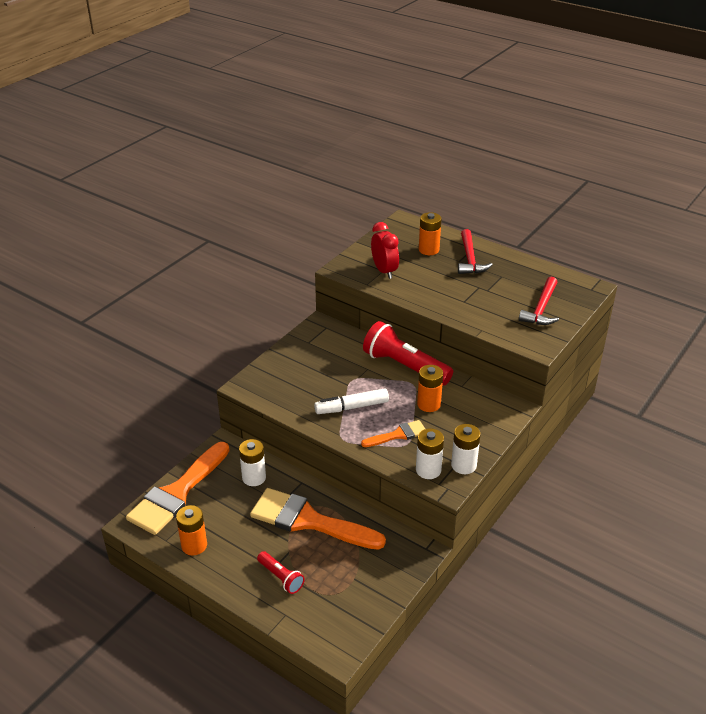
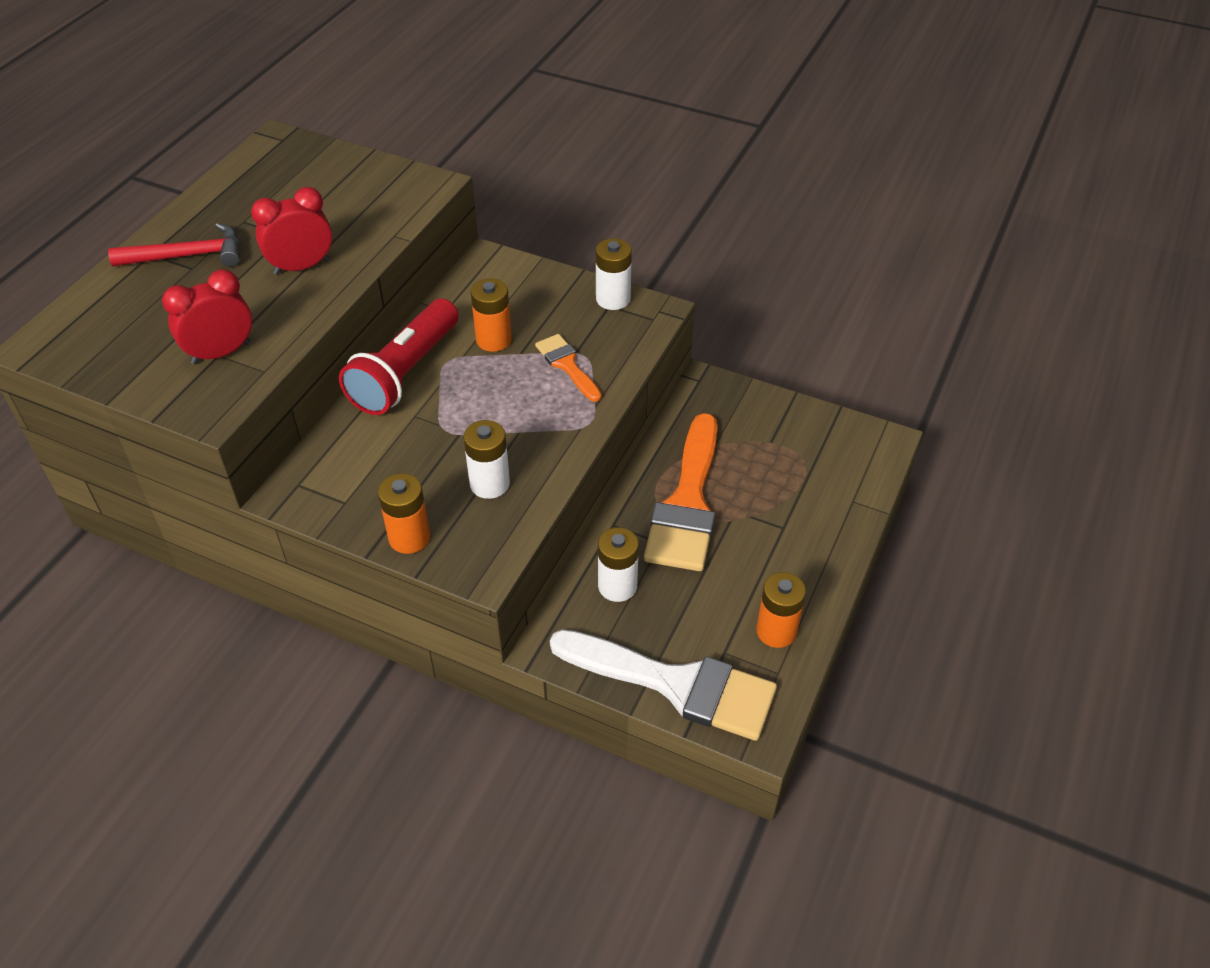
camera: 100 degrees left, 10 degrees up
orange brush [126,442,230,535] -> white brush [550,630,777,741]
red flashlight [257,551,305,594] -> none
white marker [314,388,389,414] -> none
white battery [416,428,444,479] -> white battery moved to [463,420,510,499]
orange battery [419,212,442,255] -> orange battery moved to [378,473,430,554]
red hammer [519,277,559,325] -> none
none -> red clock [251,187,332,275]

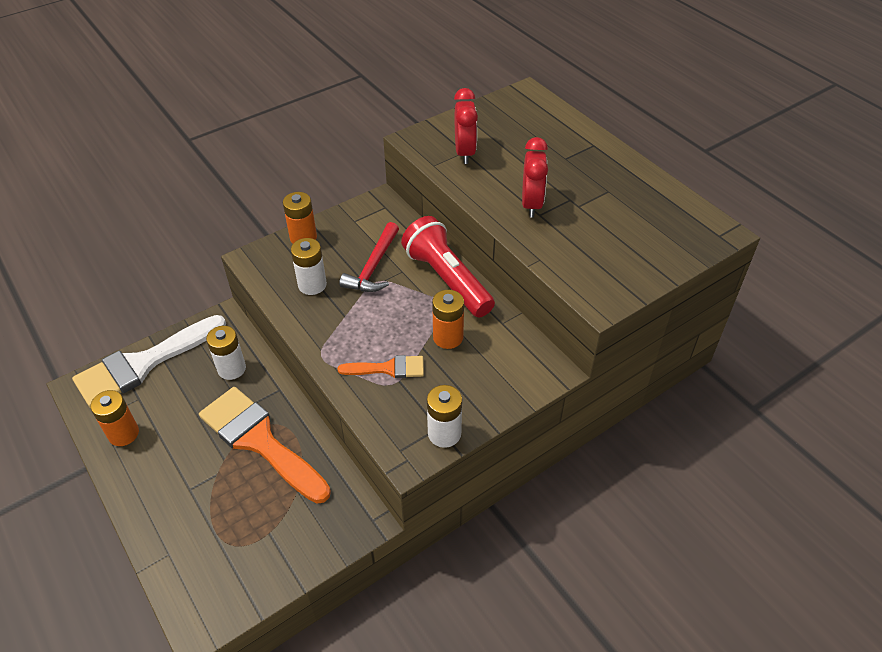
camera: 120 degrees right, 0 degrees up
red hammer [108,223,239,267] -> red hammer moved to [339,222,399,292]

